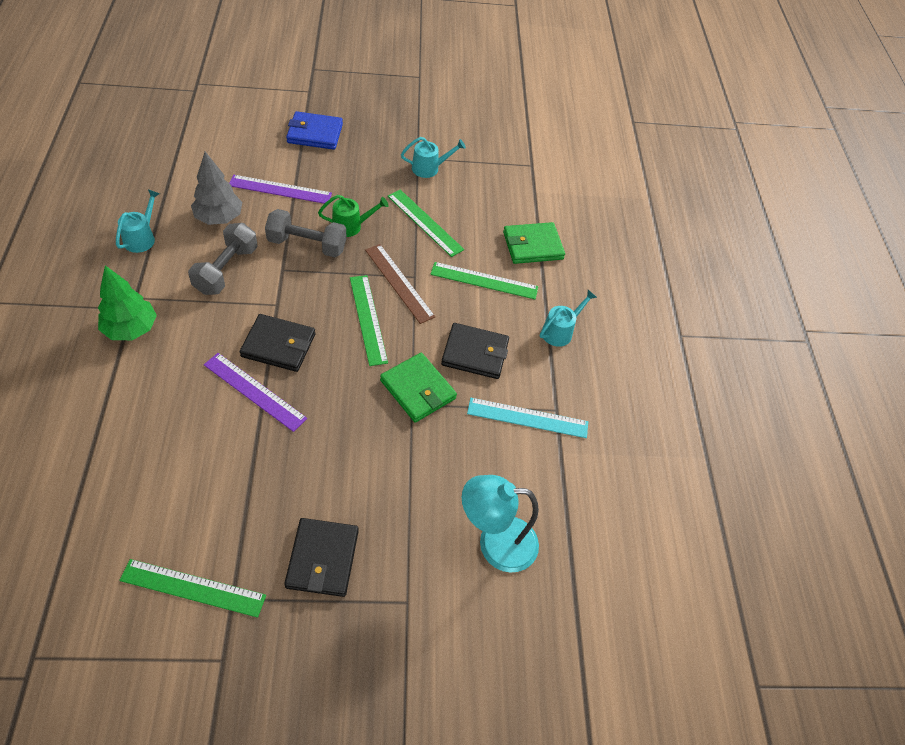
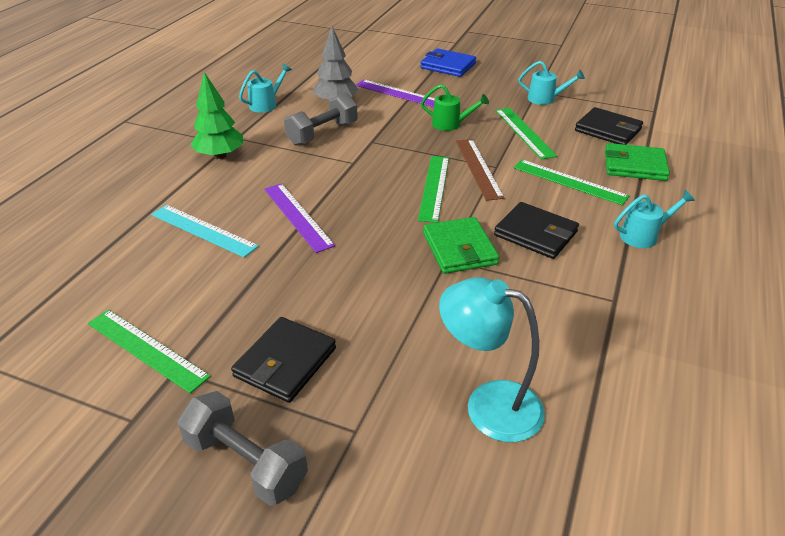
camera: 30 degrees right, 15 degrees down
black wallet [240,314,315,372] -> black wallet moved to [575,107,643,145]
grey dumbbell [265,209,346,257] -> grey dumbbell moved to [178,391,308,506]
turquoise ruler [467,398,588,438] -> turquoise ruler moved to [151,205,259,258]

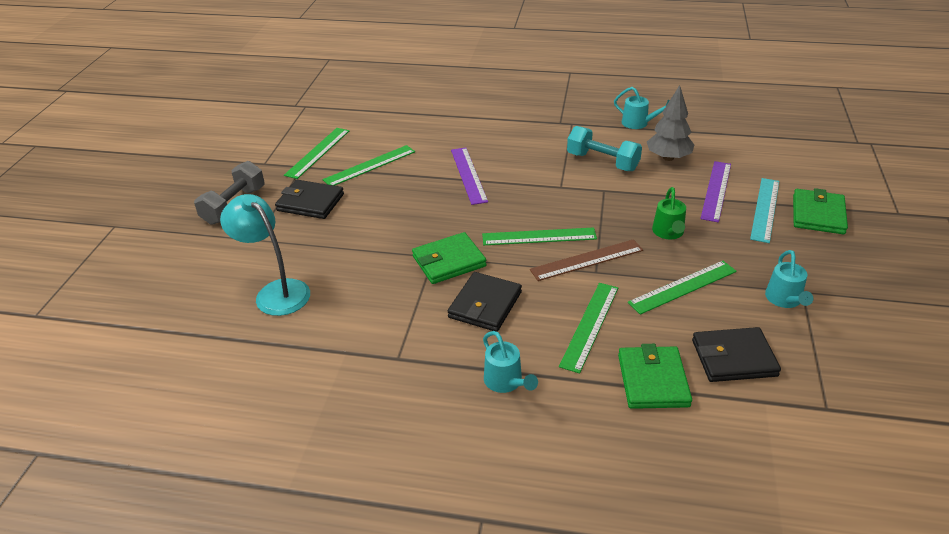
camera: 80 degrees right, 0 degrees up
turquoise ruler [151,205,259,258] -> turquoise ruler moved to [750,178,779,243]
green tree [191,72,243,159] -> none
purple ruler [264,183,335,253] -> purple ruler turned 60 degrees counterclockwise [451,148,488,205]
grey dumbbell [284,93,358,146] -> turquoise dumbbell [567,126,642,171]
blue wallet [420,48,476,77] -> green wallet [793,188,848,234]
turquoise lamp [439,277,545,442] -> turquoise lamp turned 60 degrees counterclockwise [220,194,310,316]
black wallet [575,107,643,145] -> black wallet turned 60 degrees clockwise [692,327,781,382]
none -> green ruler [323,145,415,186]

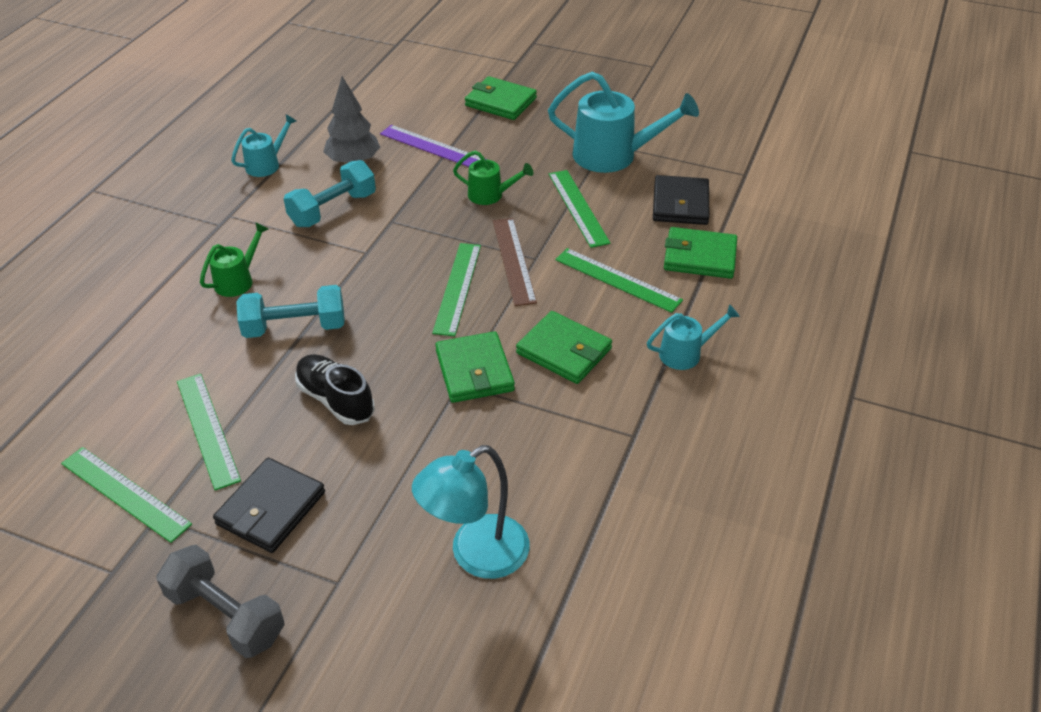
camera: 80 degrees left, 5 degrees up
black wallet [448,272,522,332] -> green wallet [516,311,612,384]
purple ruler [451,148,488,205] -> turquoise dumbbell [236,285,345,338]
turquoise ruler [750,178,779,243] -> none
turquoise watering can [765,250,813,308] -> turquoise watering can [548,72,699,173], size x1.87
none -> green watering can [200,222,268,297]
none -> black shoe [295,354,375,425]

